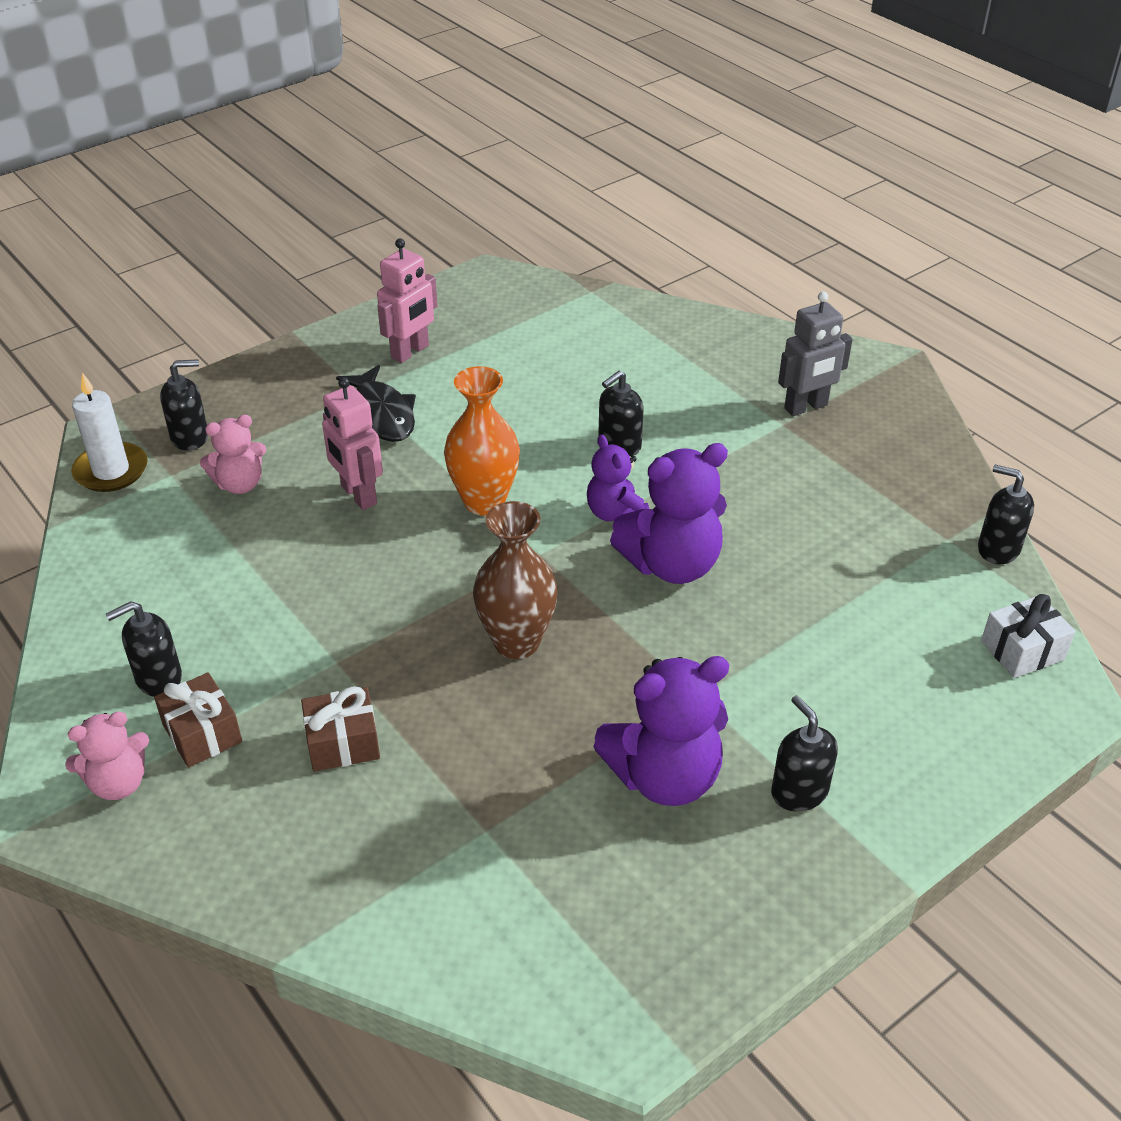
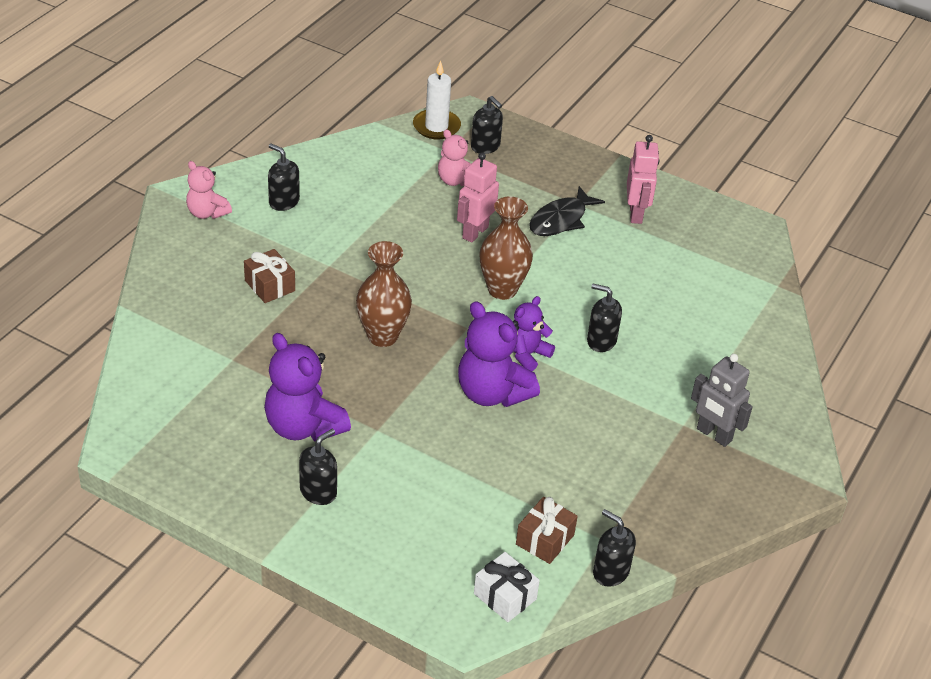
camera: 65 degrees right, 0 degrees up
brown gift [154,672,242,767] -> brown gift moved to [516,497,578,564]
pink robot [377,238,438,363] -> pink robot turned 105 degrees counterclockwise [627,135,660,224]
orange vase [444,366,520,516] -> brown vase [479,196,533,300]
black soap dispenser [978,465,1034,564] -> black soap dispenser turned 60 degrees counterclockwise [593,509,636,587]

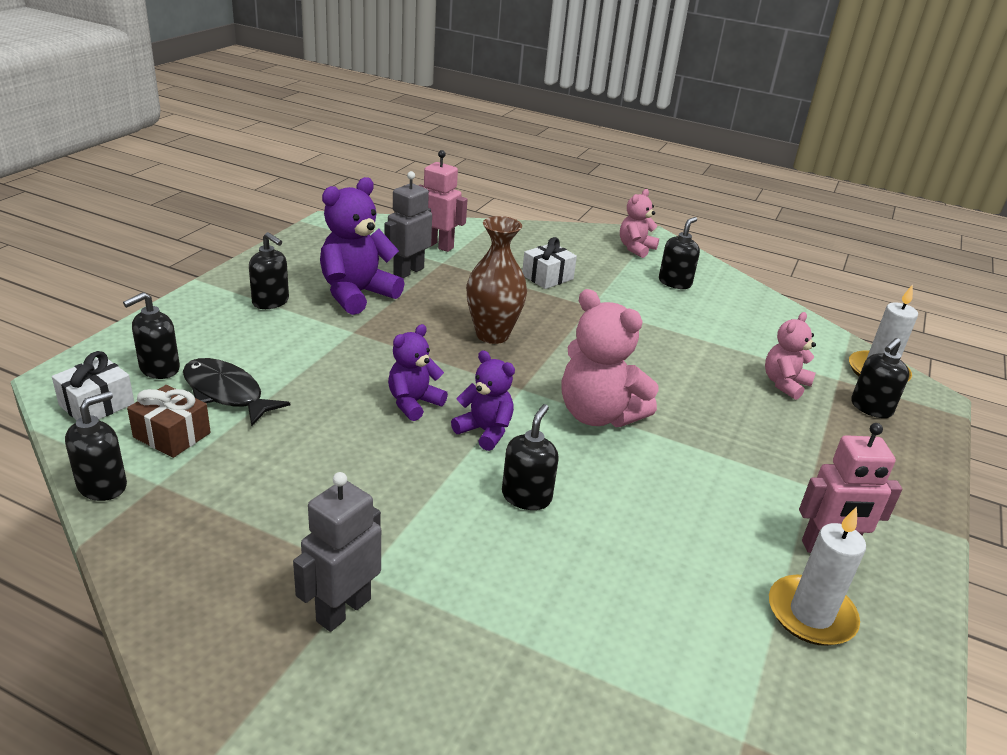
camera: 85 degrees right, 10 degrees down
brown gift [244,249,295,303] -> white gift [522,237,577,289]
pink robot [457,152,499,243] -> pink robot moved to [418,150,468,252]
purple teddy bear [458,301,540,407] -> purple teddy bear [388,324,448,421], size x0.60
brown vase [479,196,533,300] -> pink teddy bear [562,289,658,427]
black fish [529,186,605,236] -> black fish moved to [183,358,290,427]
none -> black soap dispenser [123,292,180,379]
none -> grey robot [384,171,432,278]
none -> white candle [769,507,866,646]

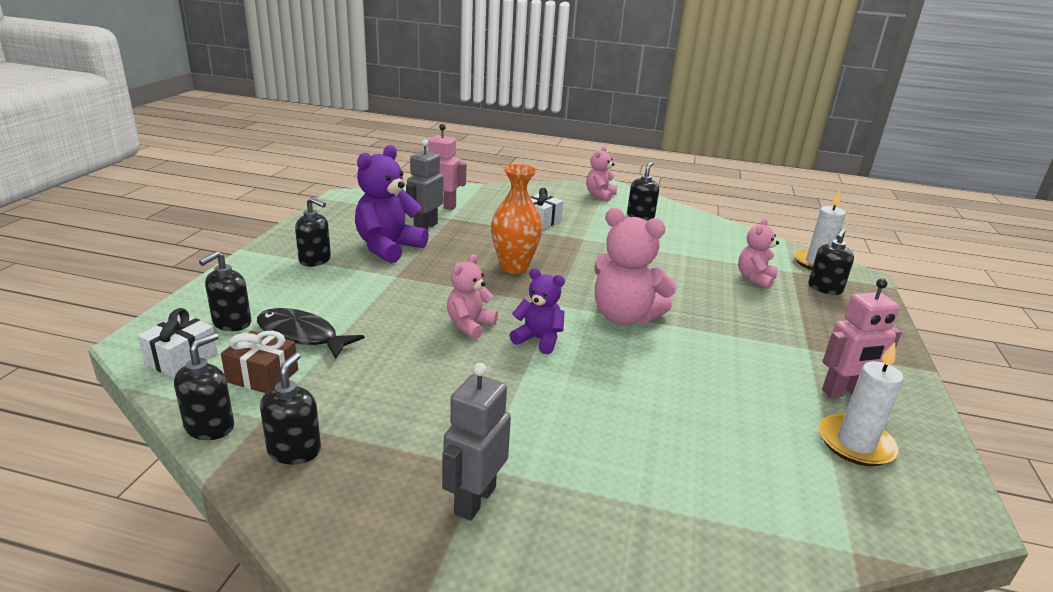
camera: 10 degrees left, 5 degrees down
purple teddy bear [388,324,448,421] -> pink teddy bear [447,254,498,339]
brown vase [466,216,527,344] -> orange vase [491,164,543,274]
black soap dispenser [502,404,559,510] -> black soap dispenser moved to [260,353,321,464]

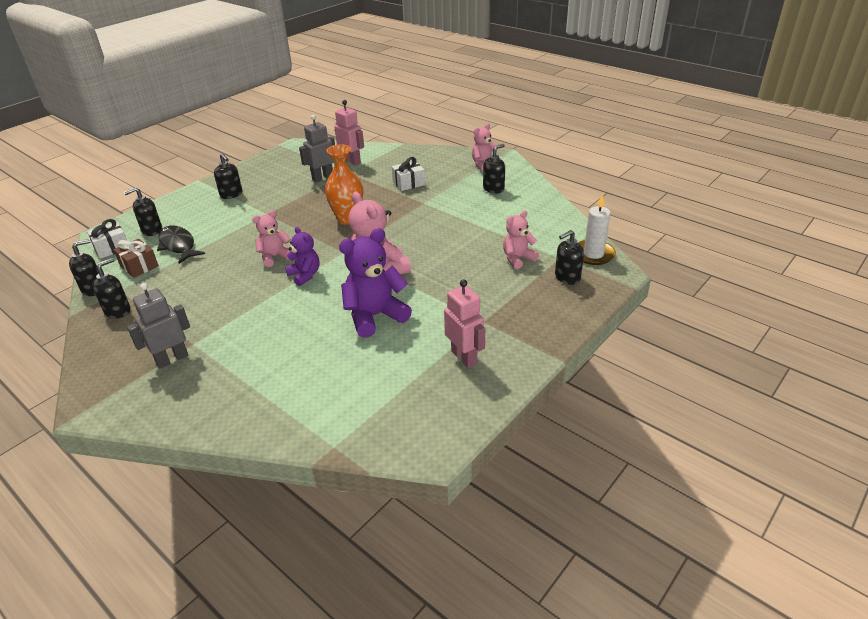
camera: 30 degrees right, 10 degrees up
purple teddy bear [355,145,429,263] -> purple teddy bear moved to [339,228,412,338]
white candle [819,342,904,466] -> none
pink robot [822,279,902,398] -> pink robot turned 135 degrees counterclockwise [444,279,485,368]

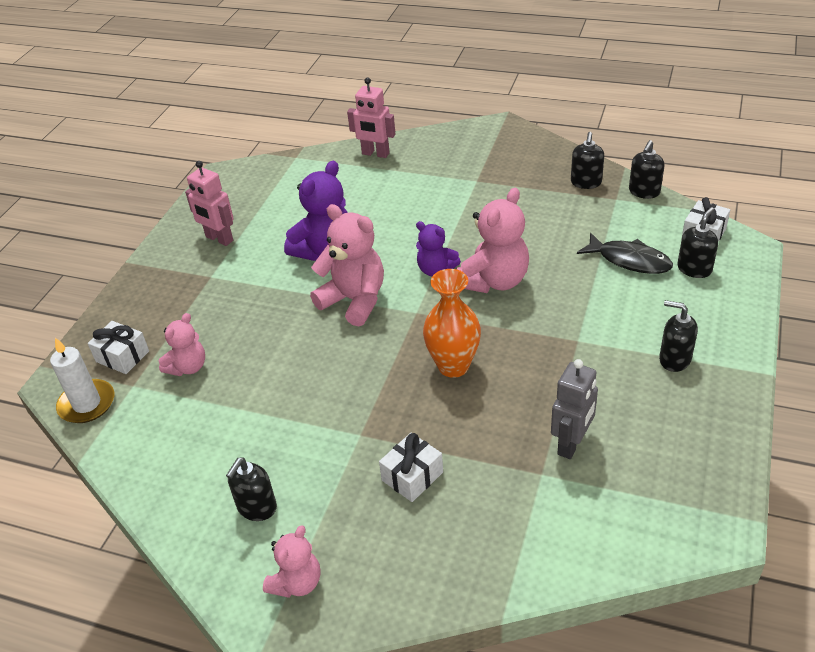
camera: 160 degrees right, 5 degrees up
brown gift [113,239,159,278] -> none
grey robot [127,283,190,368] -> none
pink teddy bear [252,210,291,267] -> pink teddy bear [457,188,529,293], size x1.67
pink robot [335,100,364,165] -> pink robot moved to [347,77,395,158]
black soap dispenser [555,230,584,285] -> white gift [88,321,149,374]

